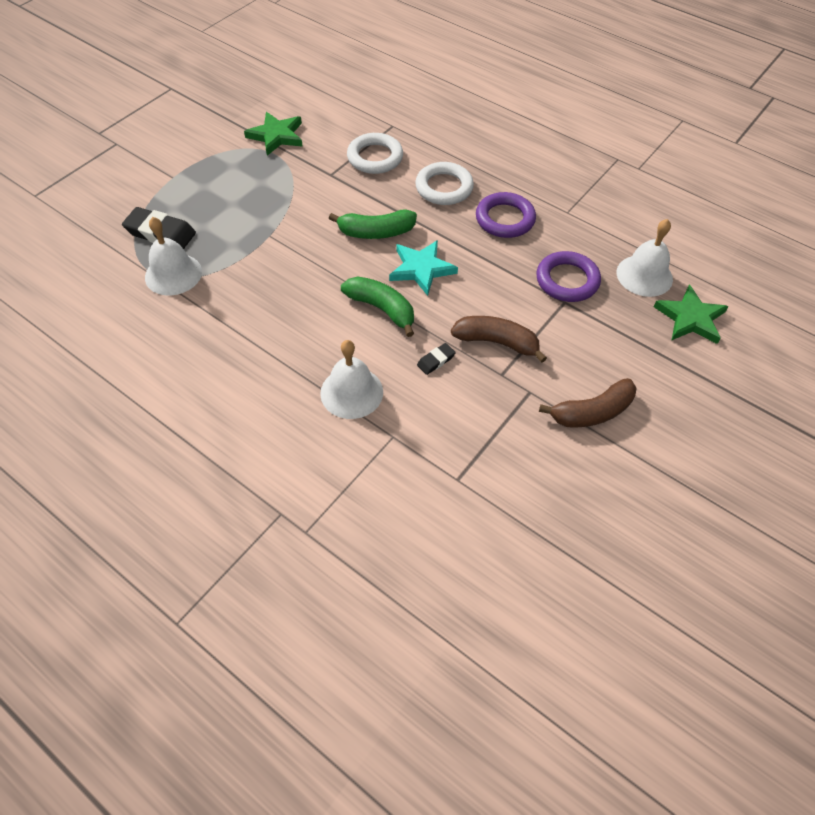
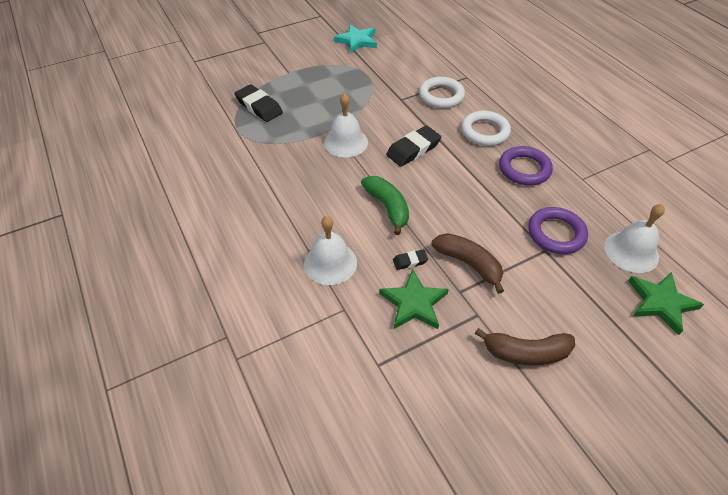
camera: 25 degrees right, 5 degrees down
white bell [145,217,202,296] -> white bell moved to [324,93,368,157]
green star [244,112,303,156] -> green star moved to [379,269,449,329]
green banana [329,210,417,239] -> black eraser [386,126,441,167]
turquoise star [389,240,458,296] -> turquoise star moved to [334,24,377,53]

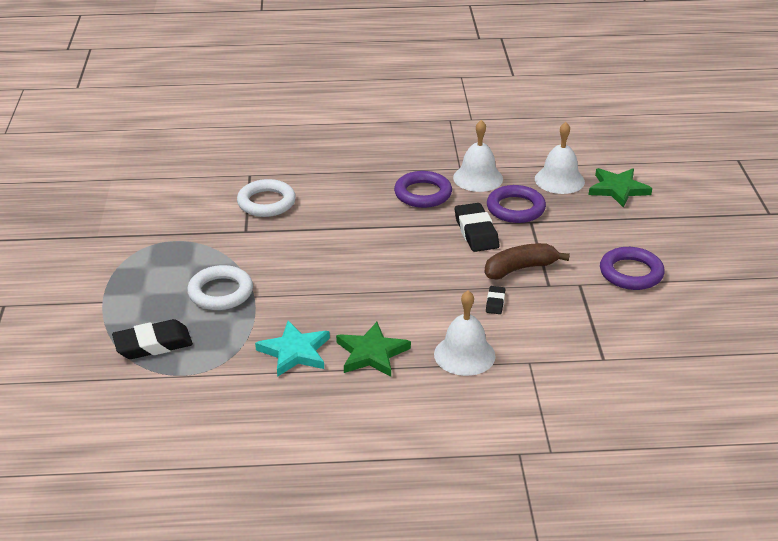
camera: 65 degrees left, 15 degrees down
white bell [324,93,368,157] -> white bell moved to [453,120,503,192]
turquoise star [334,24,377,53] -> turquoise star moved to [255,321,330,377]
green banana [361,176,409,235] -> none
green star [379,269,449,329] -> green star moved to [336,322,411,377]
black eraser [386,126,441,167] -> black eraser moved to [455,203,499,252]
white ring [461,111,511,146] -> white ring moved to [187,265,253,310]
brown banana [475,328,575,366] -> purple ring [600,247,665,290]

